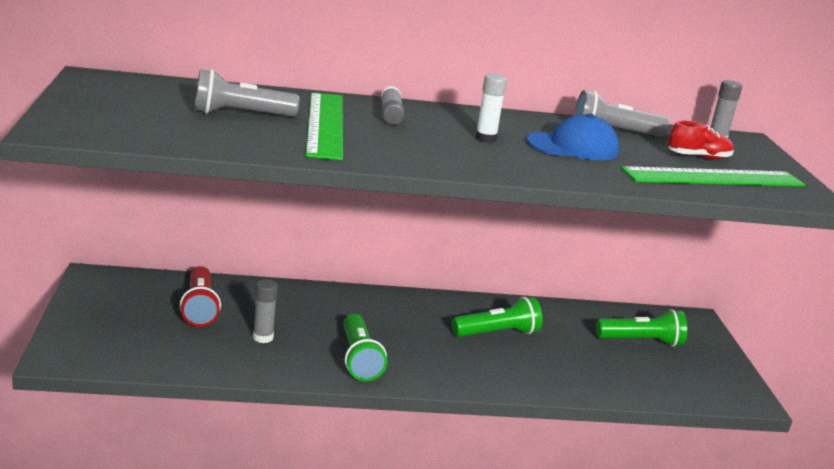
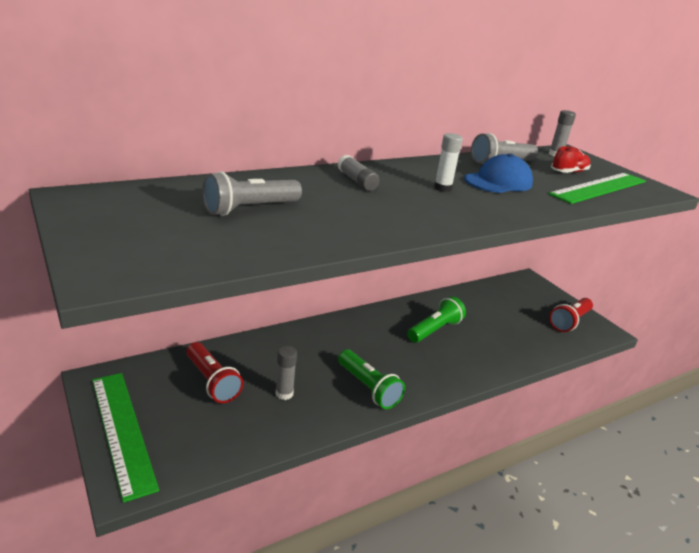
camera: 25 degrees left, 5 degrees up
green ruler [306,92,343,160] -> green ruler moved to [92,373,159,503]
green flashlight [596,309,687,347] -> none
none -> red flashlight [549,298,593,332]

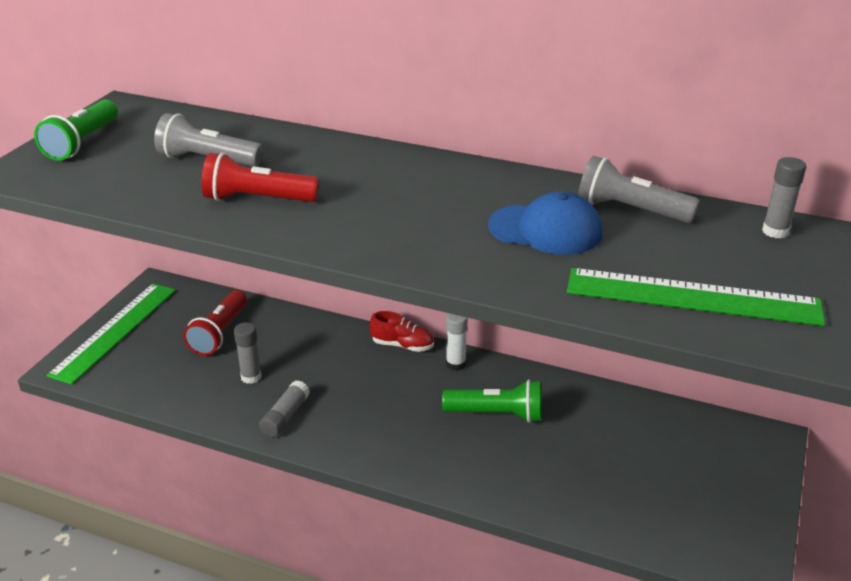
camera: 55 degrees right, 5 degrees up
grey glue stick [337,155,380,191] -> grey glue stick moved to [259,380,310,437]
green flashlight [338,350,405,409] -> green flashlight moved to [34,100,118,161]
white glue stick [434,133,463,192] -> white glue stick moved to [446,313,468,371]
red flashlight [549,298,593,332] -> red flashlight moved to [202,153,319,202]
red shoe [551,146,591,173] -> red shoe moved to [370,311,434,352]

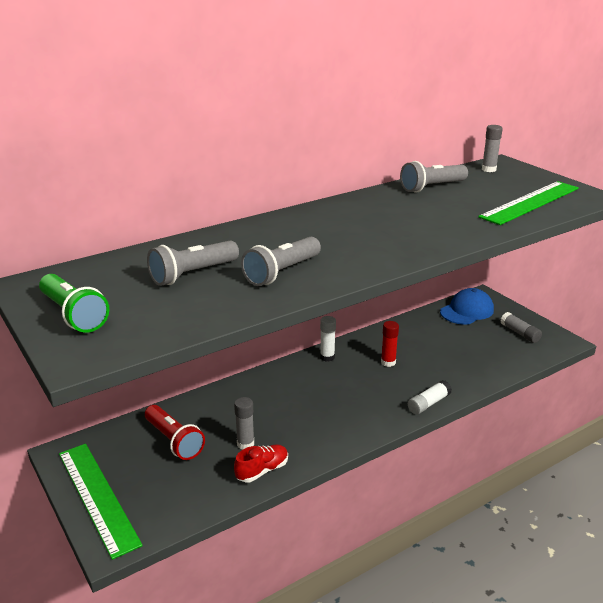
camera: 55 degrees left, 5 degrees down
red flashlight [202,153,319,202] -> grey flashlight [241,237,321,286]
grey glue stick [259,380,310,437] -> grey glue stick moved to [500,312,542,343]
red shoe [370,311,434,352] -> red shoe moved to [234,445,288,483]
green flashlight [442,379,541,423] -> red glue stick [381,321,399,367]
blue cap [488,191,602,255] -> blue cap moved to [440,288,494,325]
none -> white glue stick [408,380,452,414]

